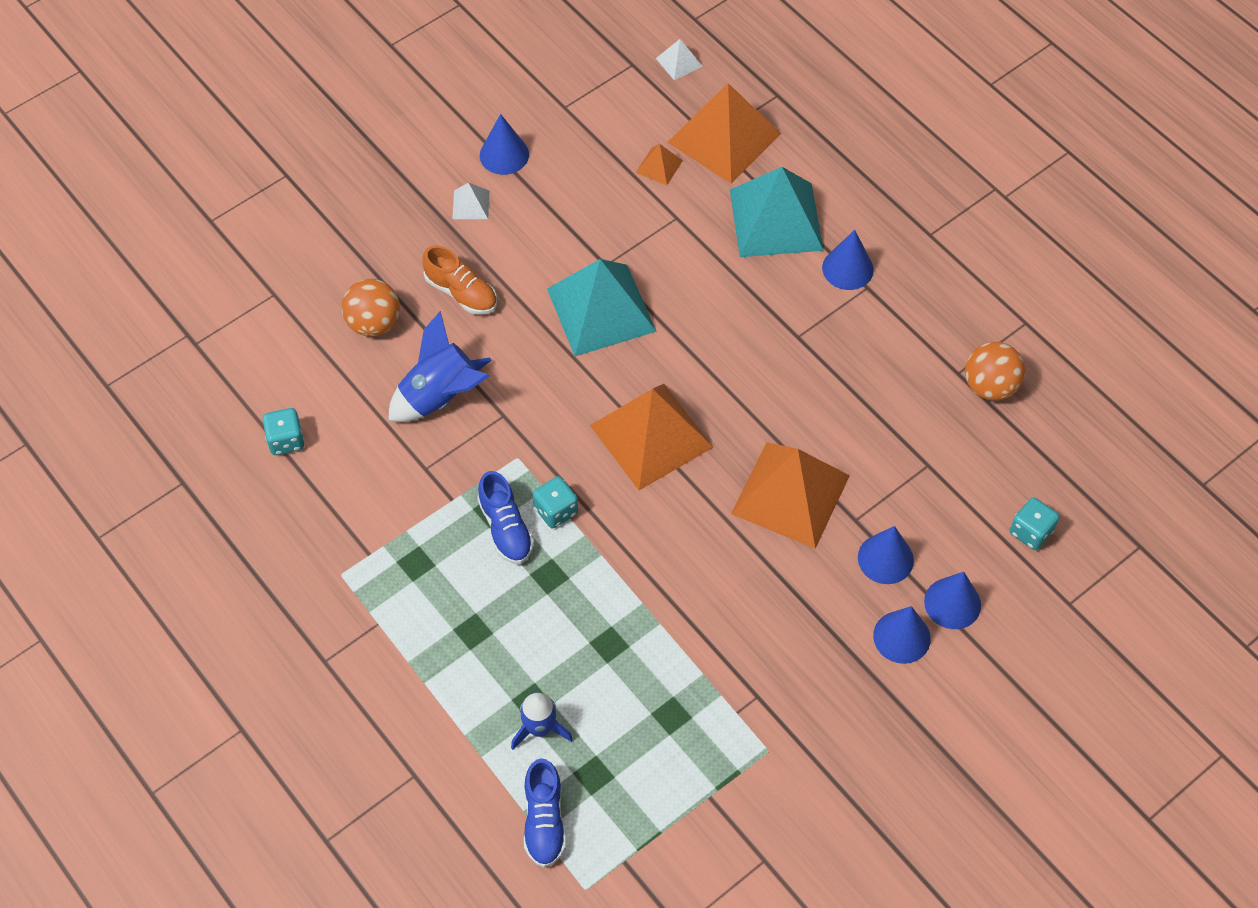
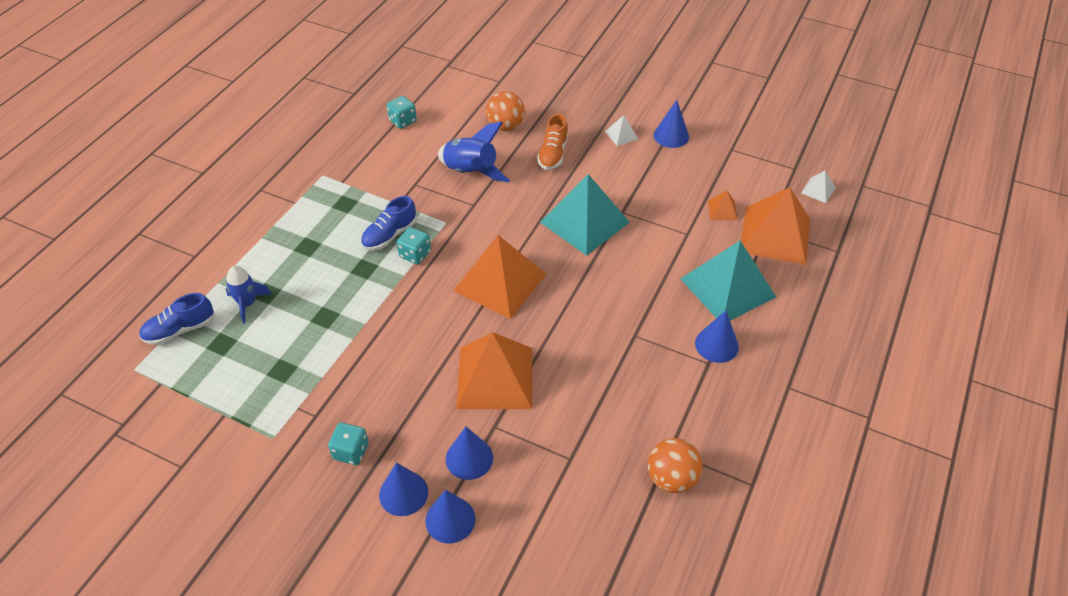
camera: 65 degrees right, 10 degrees down
turquoise dice [1010,497,1060,550] -> turquoise dice moved to [328,423,369,465]

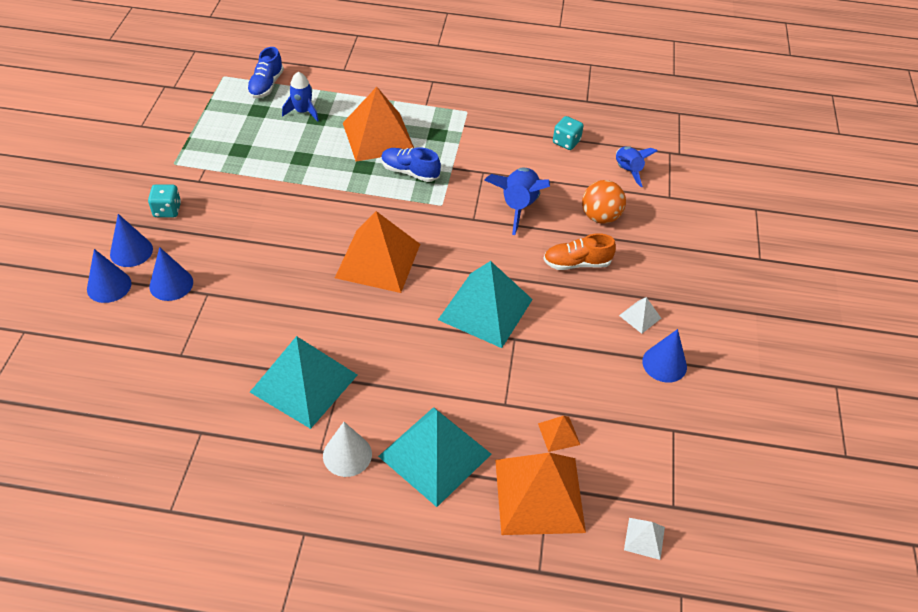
camera: 70 degrees right, 0 degrees up
blue shoe [139,293,214,345] -> blue shoe turned 120 degrees counterclockwise [247,47,284,98]
turquoise dice [397,227,431,265] -> none
orange pyramid [456,332,532,409] -> orange pyramid moved to [343,87,414,162]
orange ball [648,438,703,493] -> none
blue cone [695,311,739,363] -> white cone [323,422,372,477]
none -> turquoise pyramid [250,336,357,429]
none -> blue rocket [616,146,657,187]

